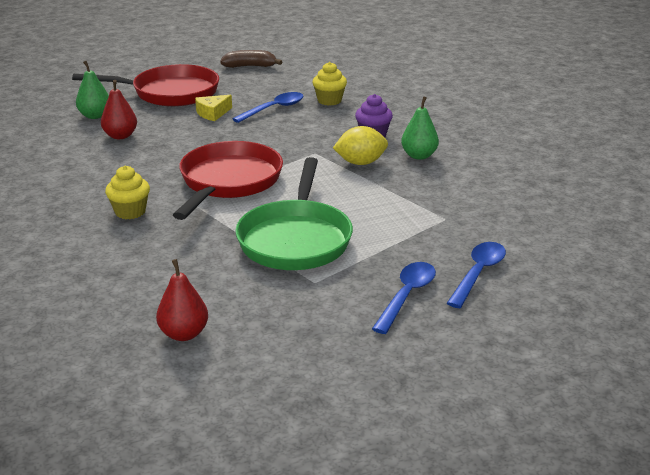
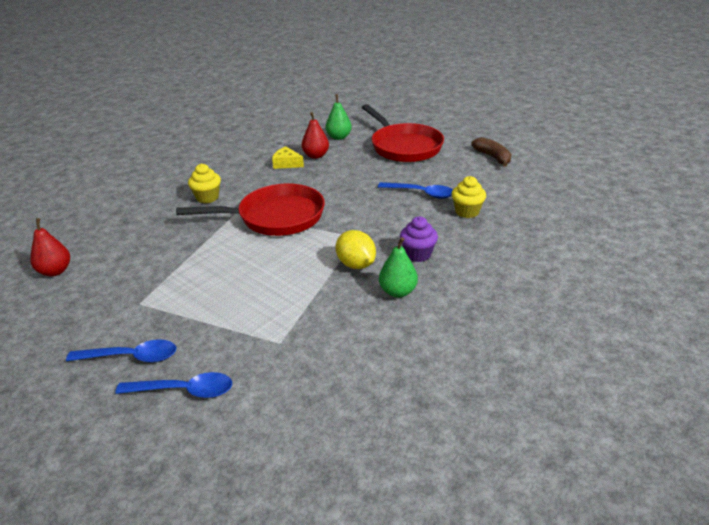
camera: 65 degrees right, 5 degrees up
yellow cheese [195,95,232,121] -> yellow cheese moved to [272,146,304,169]
green pan [235,157,353,270] -> none

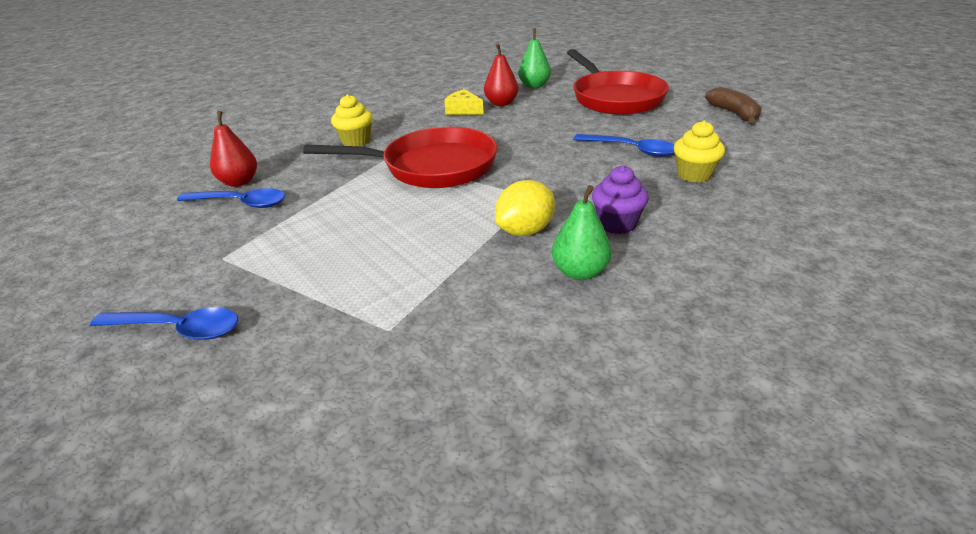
camera: 10 degrees right, 0 degrees up
red pear [30,218,70,276] -> red pear moved to [210,111,257,187]
blue spoon [115,372,232,398] -> blue spoon moved to [177,188,285,208]
yellow lemon [336,230,376,269] -> yellow lemon turned 75 degrees clockwise [495,180,555,236]

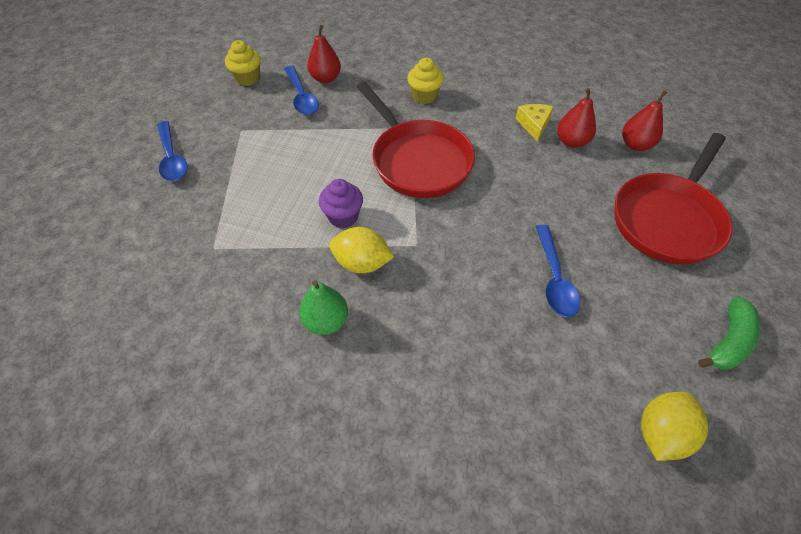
camera: 55 degrees right, 20 degrees up
green pear [518,28,551,88] -> red pear [622,91,667,151]
purple cupcake [592,165,649,234] -> purple cupcake moved to [319,179,363,228]
yellow cupcake [674,121,725,183] -> yellow cupcake moved to [225,40,261,86]
brown banana [705,87,762,123] -> green banana [698,297,760,370]
none -> yellow lemon [641,392,708,461]

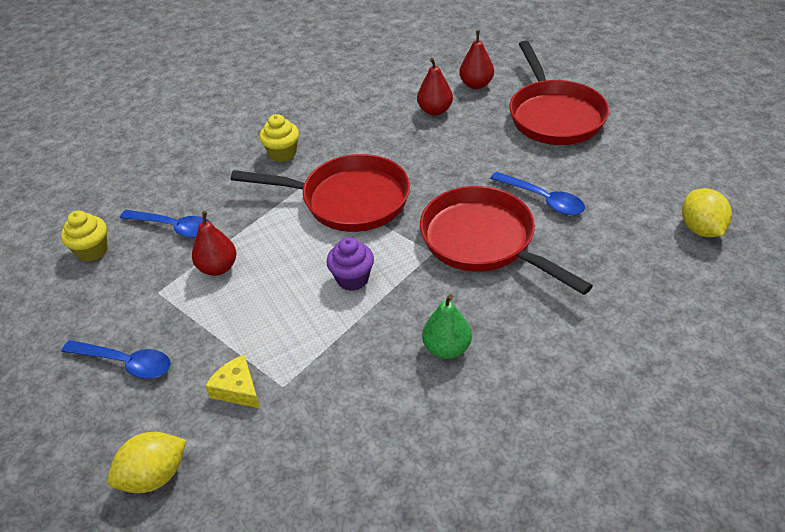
camera: 45 degrees left, 10 degrees down
red pear [307,25,341,83] -> red pear moved to [192,211,236,276]
yellow lemon [329,227,394,273] -> yellow lemon moved to [107,432,186,493]
yellow cheese [515,104,554,142] -> yellow cheese moved to [205,355,260,408]
green banana [698,297,760,370] -> none
none -> red pan [420,186,593,295]

